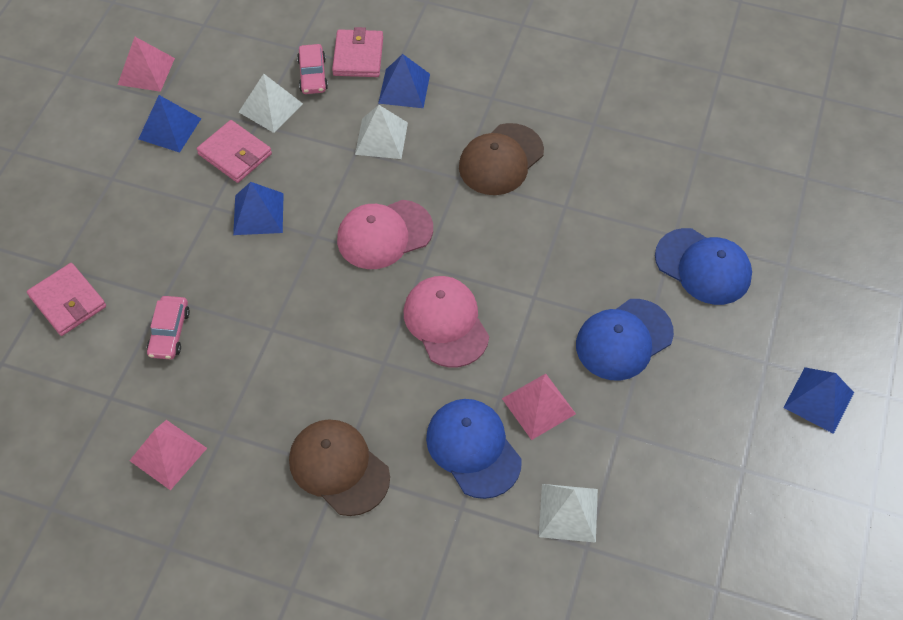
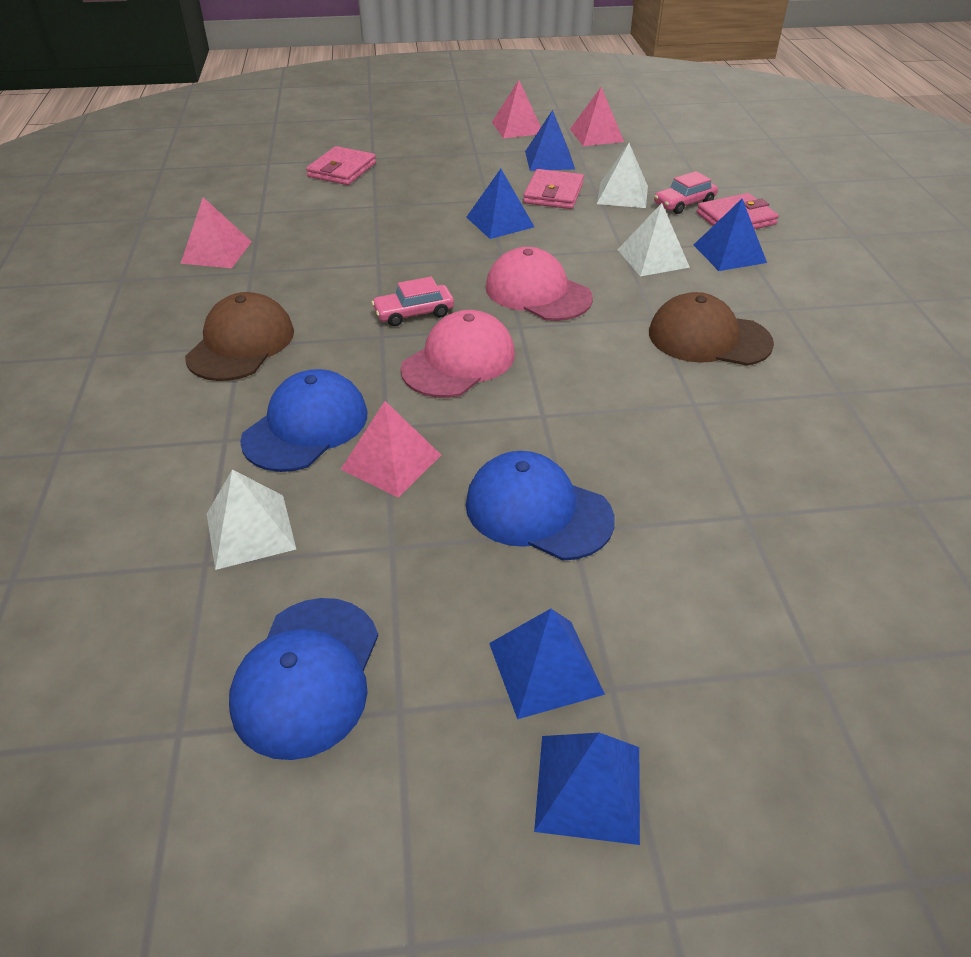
camera: 65 degrees right, 15 degrees down
pink car [147,296,190,360] -> pink car moved to [371,277,454,326]
blue cap [655,228,752,305] -> blue cap moved to [229,598,378,760]
none -> blue pyramid [489,609,605,719]
none -> pink pyramid [492,80,541,139]

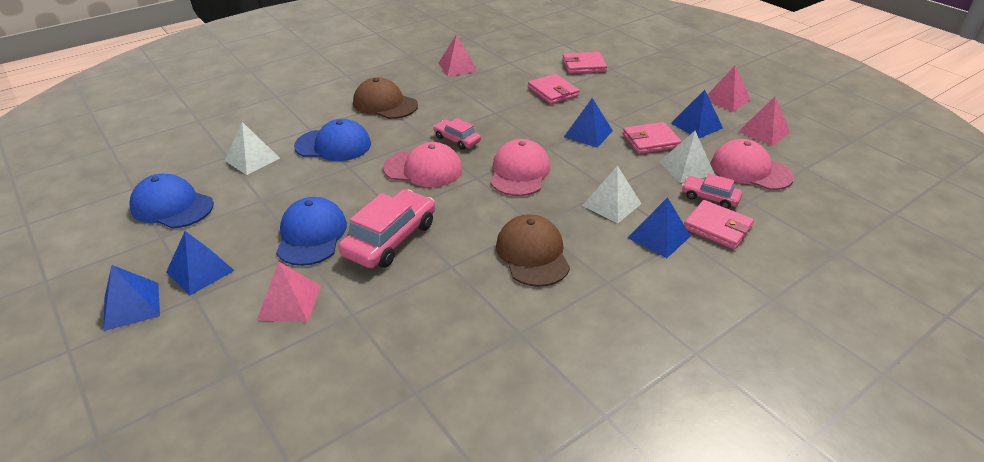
camera: 60 degrees right, 5 degrees down
brown cap [185,292,294,381] -> brown cap turned 135 degrees counterclockwise [353,77,418,119]
blue cap [229,598,378,760] -> blue cap turned 45 degrees clockwise [129,174,214,229]
pink pyramid [341,401,441,498] -> pink pyramid moved to [257,261,321,322]
none -> pink car [338,190,435,268]
none -> pink wallet [528,74,579,104]
none -> pink cap [711,139,794,190]

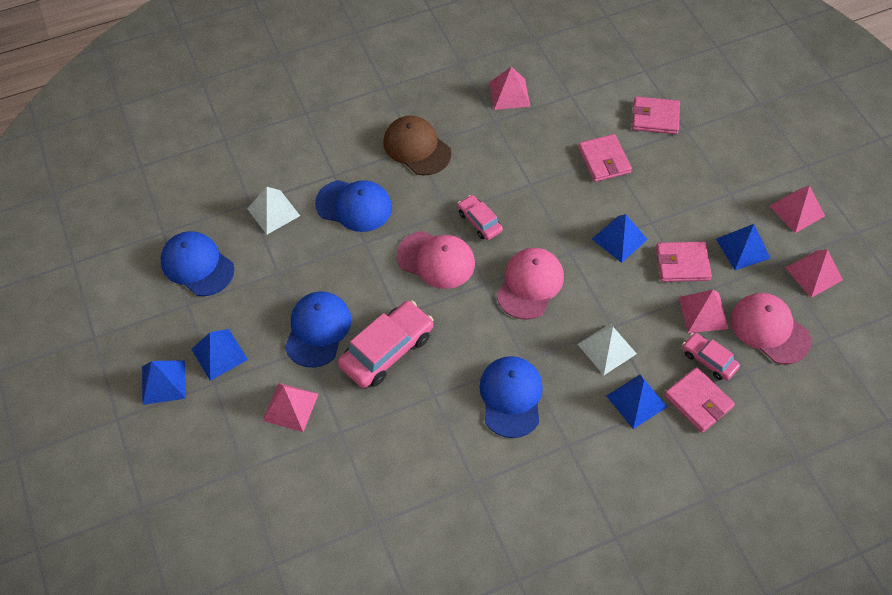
camera: 15 degrees right, 20 degrees up
brown cap [496,214,570,287] -> blue cap [479,356,543,438]
white pyramid [659,131,715,183] -> pink pyramid [679,290,729,333]

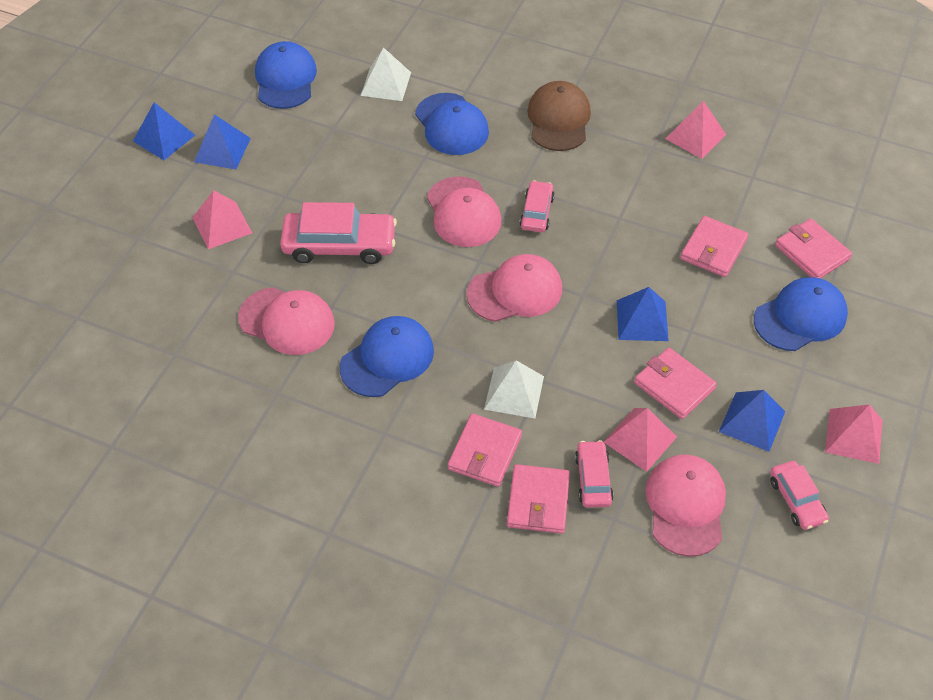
camera: 45 degrees right, 5 degrees down
blue cap [285,291,352,368] -> blue cap moved to [754,277,848,351]
blue pyramid [606,375,667,429] -> pink wallet [448,413,522,487]
pink pyramid [785,249,843,298] -> pink car [770,461,829,530]
none -> pink cap [238,287,335,355]

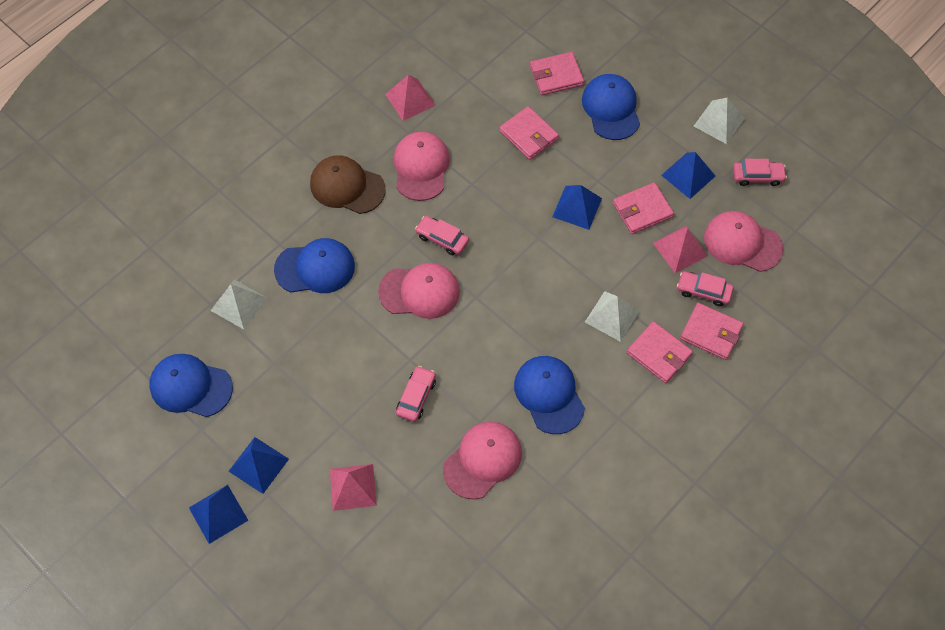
camera: 70 degrees left, 10 degrees up
pink car [280,202,397,264] -> pink car [396,366,436,422], size x0.56
pink cap [467,254,562,322] -> pink cap moved to [394,131,450,201]
pink pyramid [825,405,883,464] -> white pyramid [694,98,745,144]

